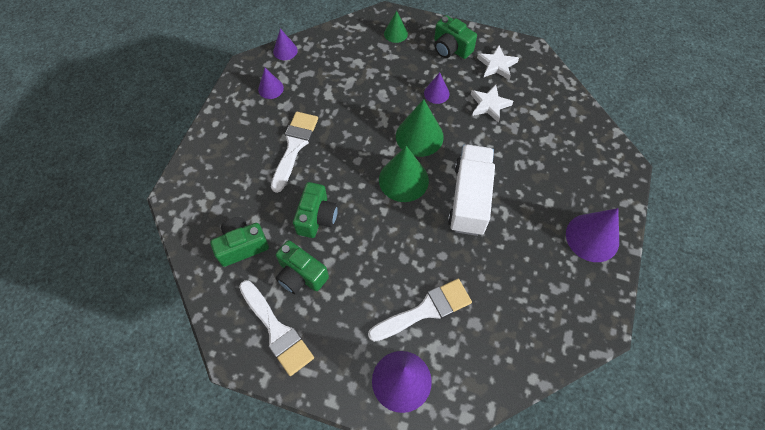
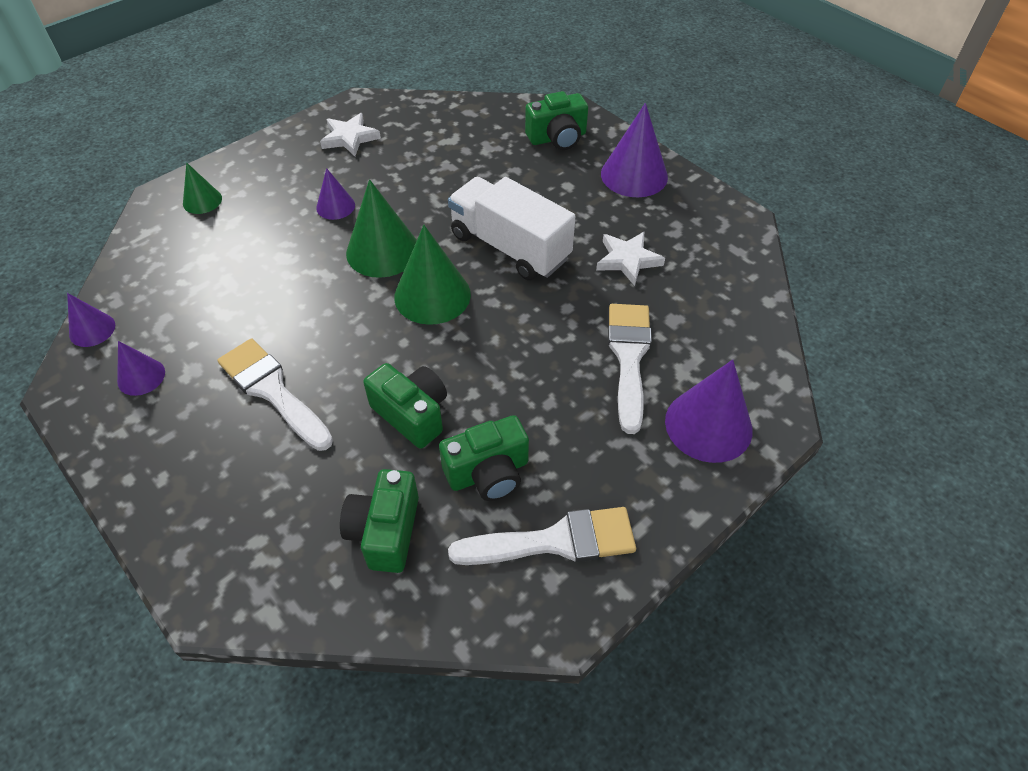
camera: 60 degrees left, 10 degrees down
green camera [434,15,477,59] -> green camera moved to [525,91,588,150]
white star [471,85,514,123] -> white star moved to [596,232,665,286]

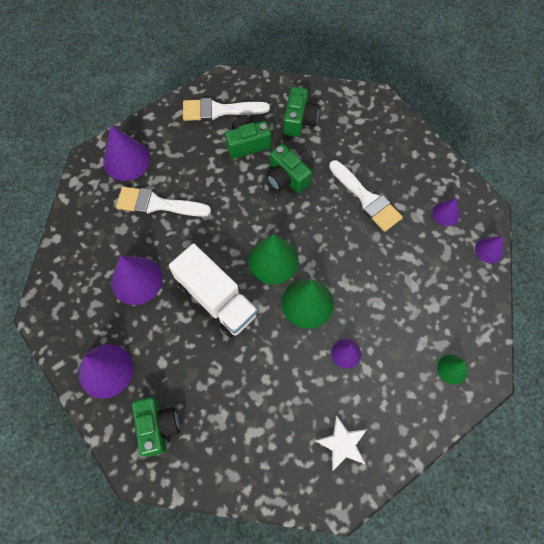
camera: 175 degrees left, 15 degrees up
green camera [525,91,588,150] -> green camera turned 90 degrees clockwise [132,397,180,457]
white star [596,232,665,286] -> purple cone [111,256,163,305]
white brush [608,304,652,434] -> white brush turned 90 degrees clockwise [116,187,211,217]

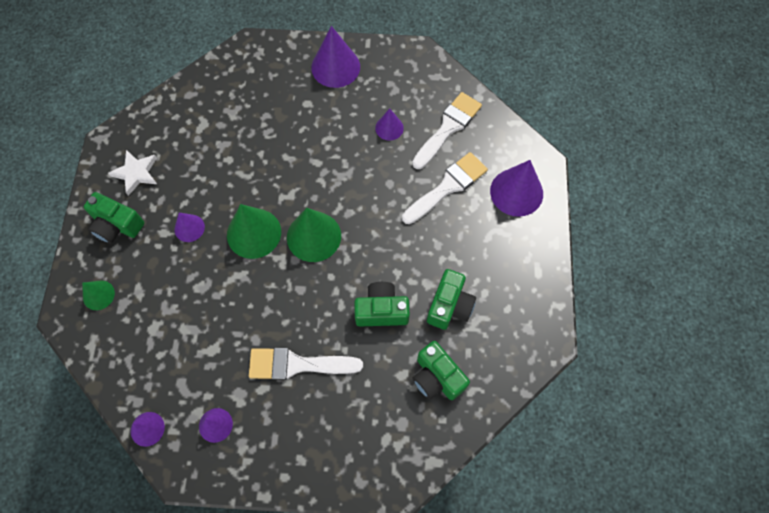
camera: 130 degrees right, 0 degrees up
purple cone [111,256,163,305] -> purple cone [375,108,404,140], size x0.56
green camera [132,397,180,457] -> green camera moved to [84,192,144,244]
white truck [169,243,258,338] -> none
white brush [183,98,270,121] -> white brush moved to [412,92,482,169]

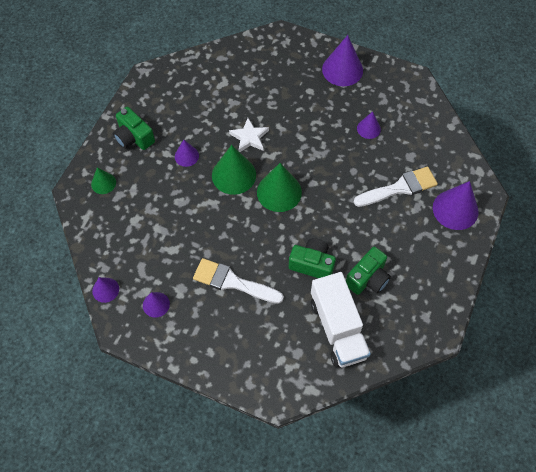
camera: 20 degrees right, 5 degrees down
white star [108,150,157,196] -> white star moved to [229,118,269,152]
white brush [412,92,482,169] -> none
green camera [413,341,470,400] -> white truck [311,272,371,367]

